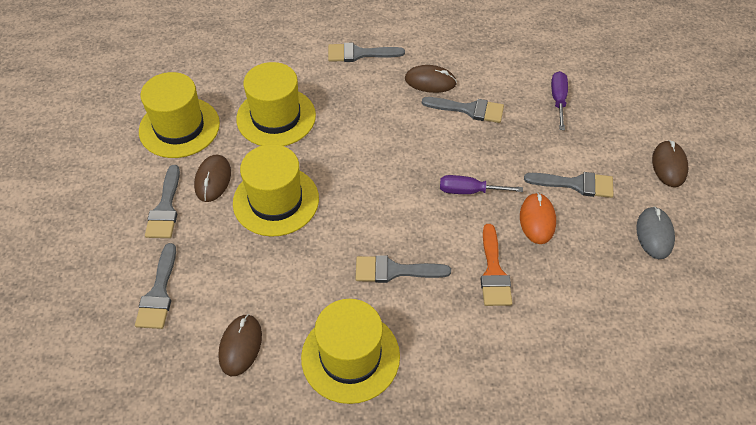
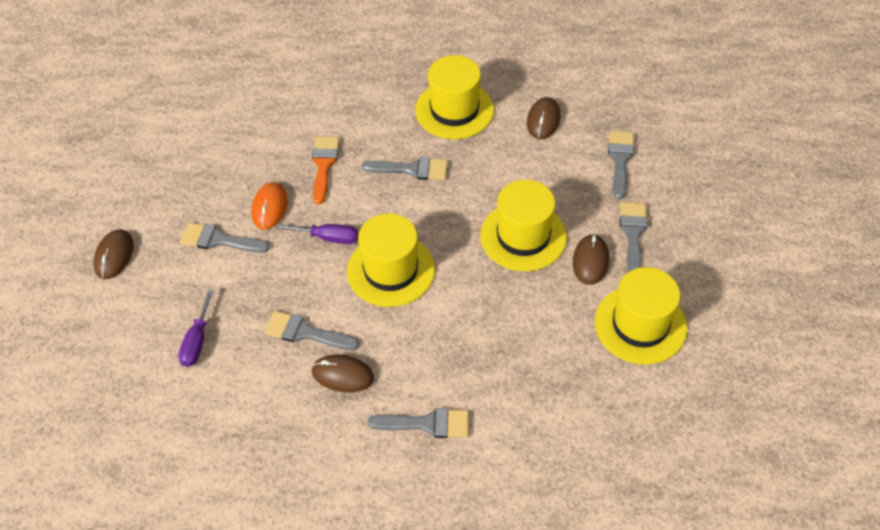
camera: 175 degrees left, 0 degrees up
yellow hat [236,62,316,146] -> yellow hat moved to [347,213,435,307]
grey mouse [636,207,675,259] -> none

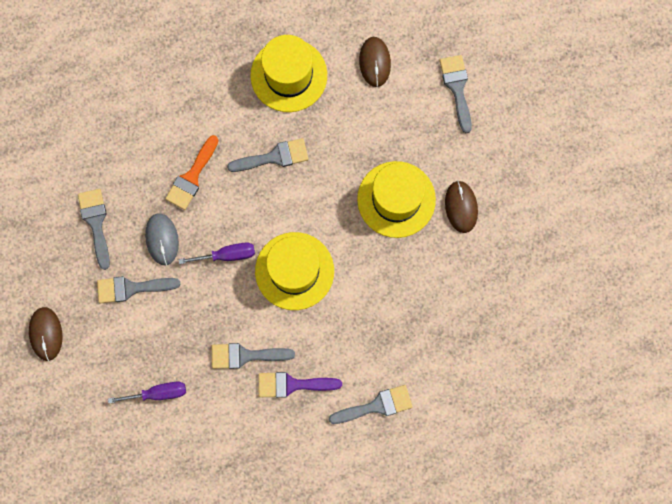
camera: 20 degrees left, 25 degrees up
purple screwdriver [178,289,214,367] -> purple screwdriver turned 90 degrees counterclockwise [108,382,186,404]
orange mouse [251,182,288,230] -> grey mouse [145,213,179,265]
orange brush [312,137,340,205] -> orange brush turned 135 degrees counterclockwise [165,135,219,210]
brown mouse [312,355,374,392] -> purple brush [259,372,342,398]
yellow hat [595,267,687,365] -> none
grey brush [620,202,648,272] -> grey brush moved to [78,189,110,270]

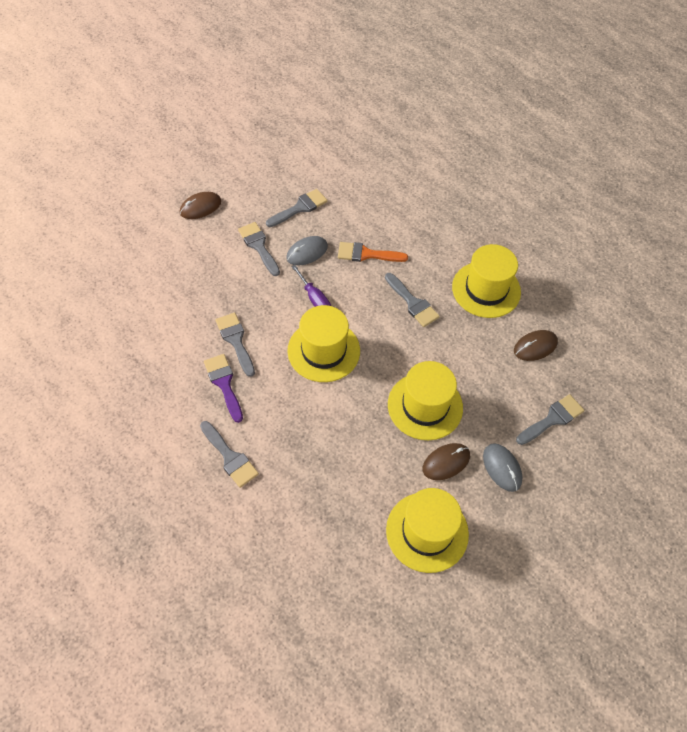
camera: 65 degrees right, 20 degrees down
purple screwdriver [108,382,186,404] -> none
none -> yellow hat [386,488,469,573]
none -> grey mouse [483,443,522,492]

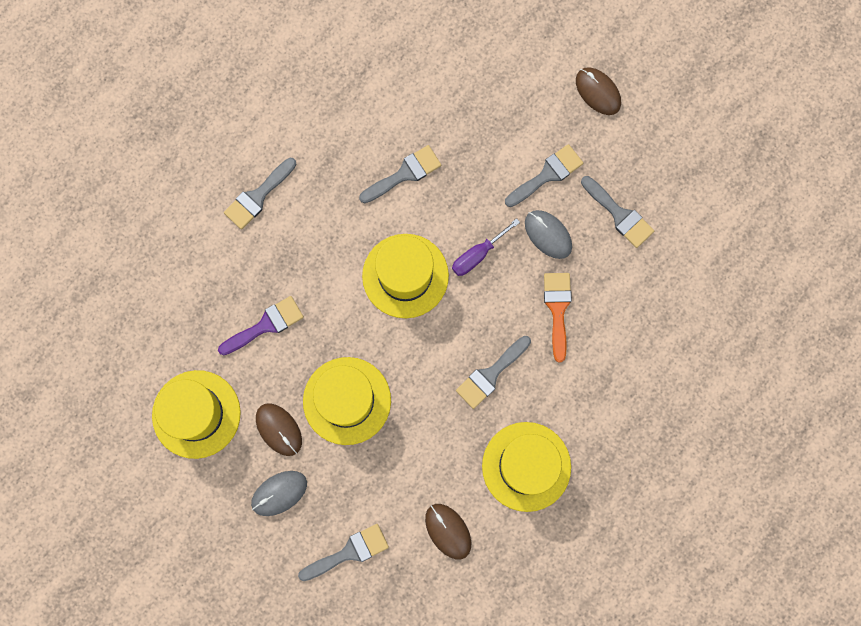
camera: 85 degrees right, 20 degrees up
purple brush [204,354,243,423] -> purple brush moved to [218,296,304,355]
grey brush [516,394,584,445] -> grey brush turned 75 degrees counterclockwise [298,524,389,581]

